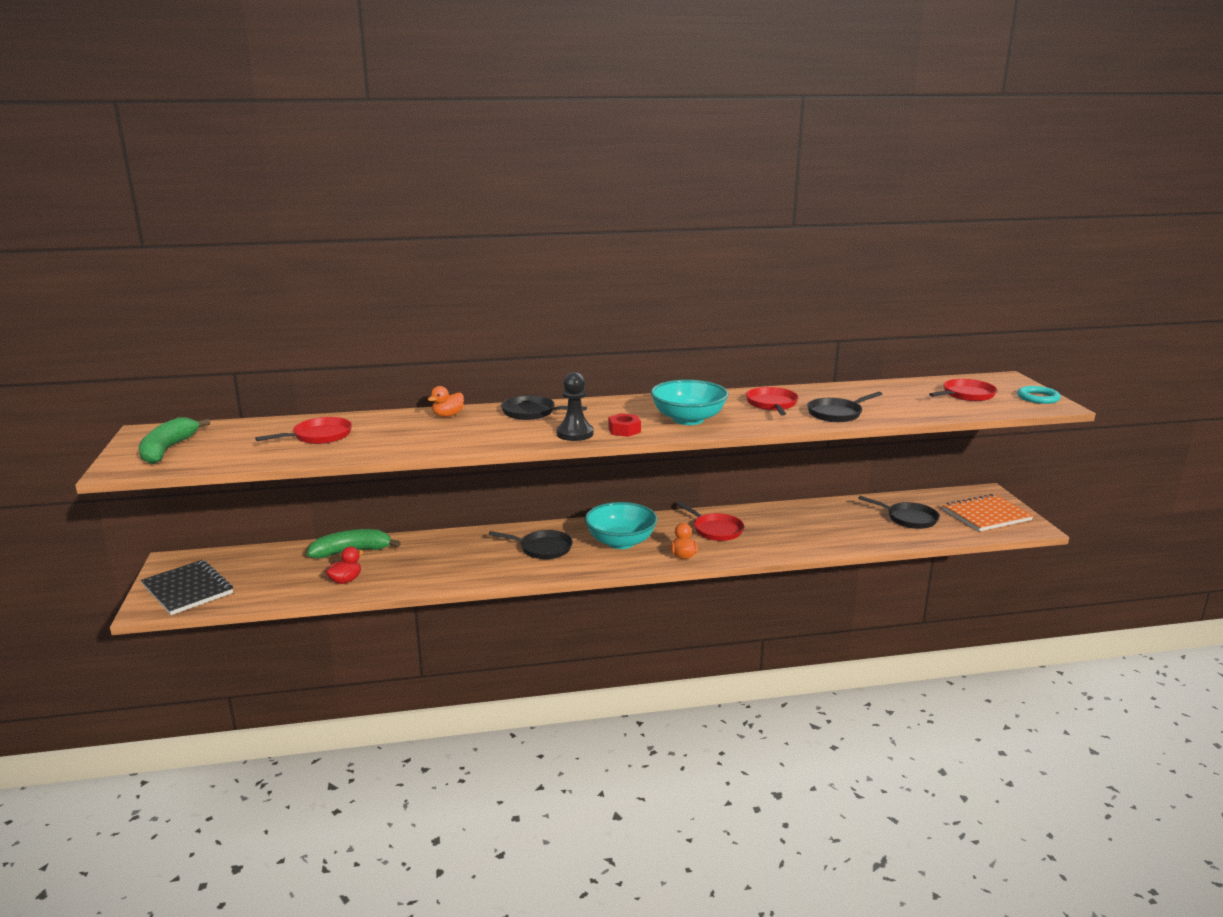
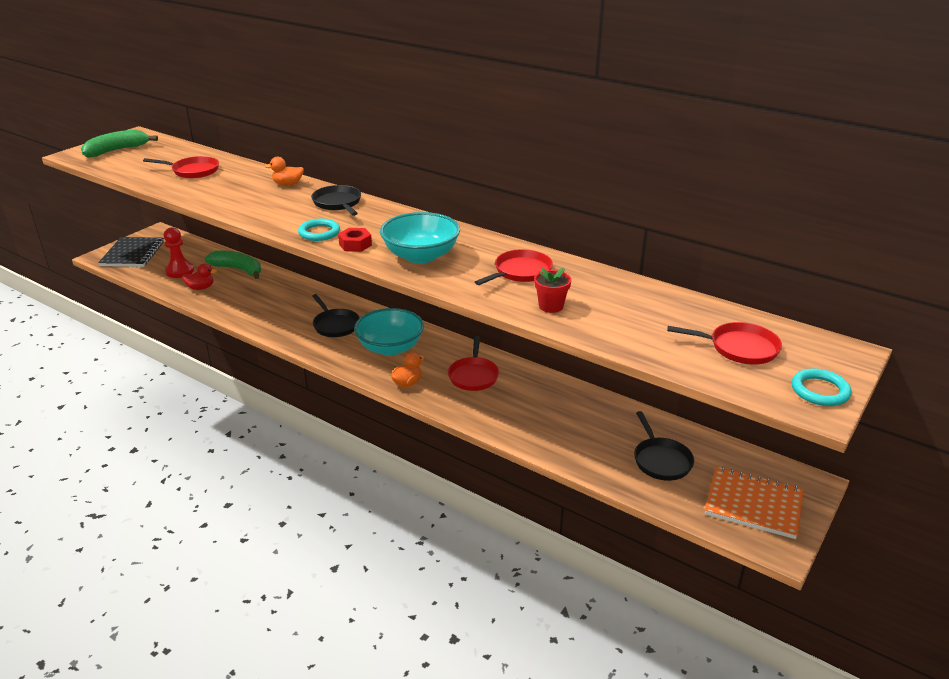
camera: 45 degrees right, 10 degrees up
black pawn [557,372,594,441] -> turquoise ring [298,218,340,241]
black pan [807,392,882,422] -> red flower pot [534,268,571,313]
none -> red pawn [164,227,194,278]

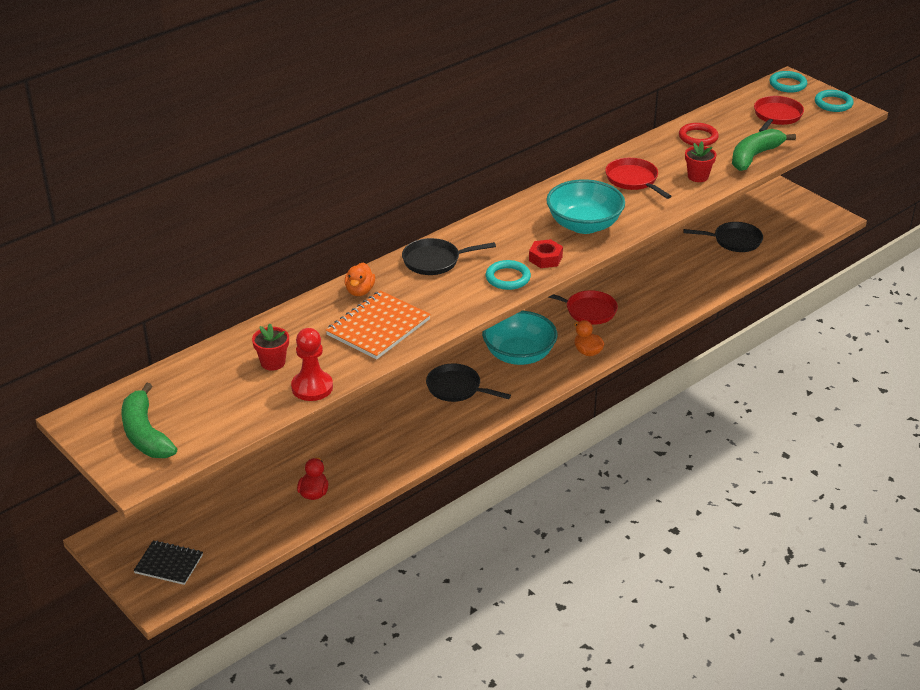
camera: 75 degrees left, 5 degrees up
black notebook [98,237,164,267] -> black notebook [134,540,203,585], size x0.64
red pan [143,156,219,178] -> red flower pot [252,324,289,371]
red pawn [164,227,194,278] -> red pawn moved to [291,328,333,401]
green banana [205,250,261,279] -> green banana moved to [732,129,796,171]
black pan [312,294,360,337] -> black pan turned 135 degrees counterclockwise [426,363,511,402]
orange notebook [705,467,804,539] -> orange notebook moved to [326,290,431,360]
none -> red ring [679,123,719,146]
none -> turquoise ring [769,71,807,93]

